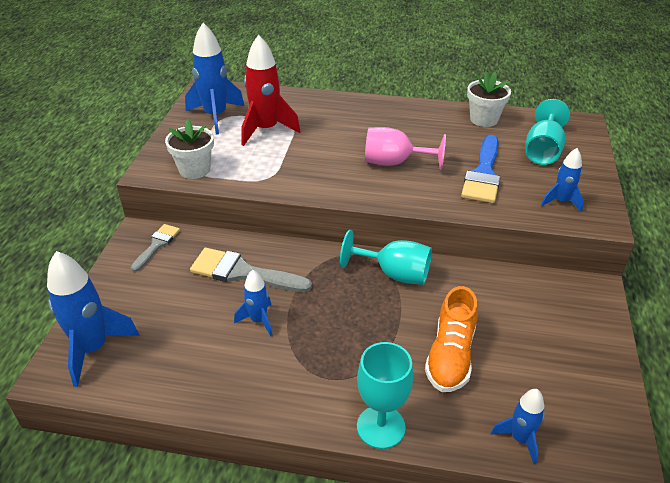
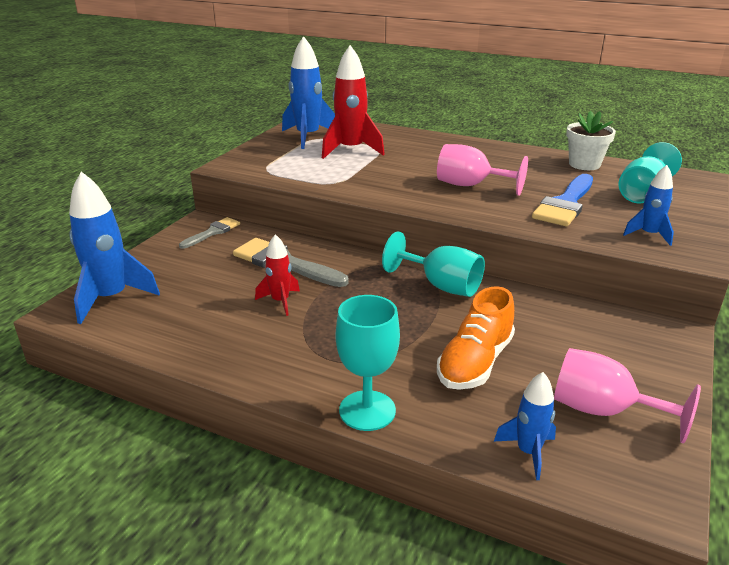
camera: 15 degrees right, 10 degrees down
white flower pot [165,119,214,179] -> none
blue rocket [234,270,273,336] -> red rocket [255,234,300,316]
none -> pink goblet [554,348,701,444]

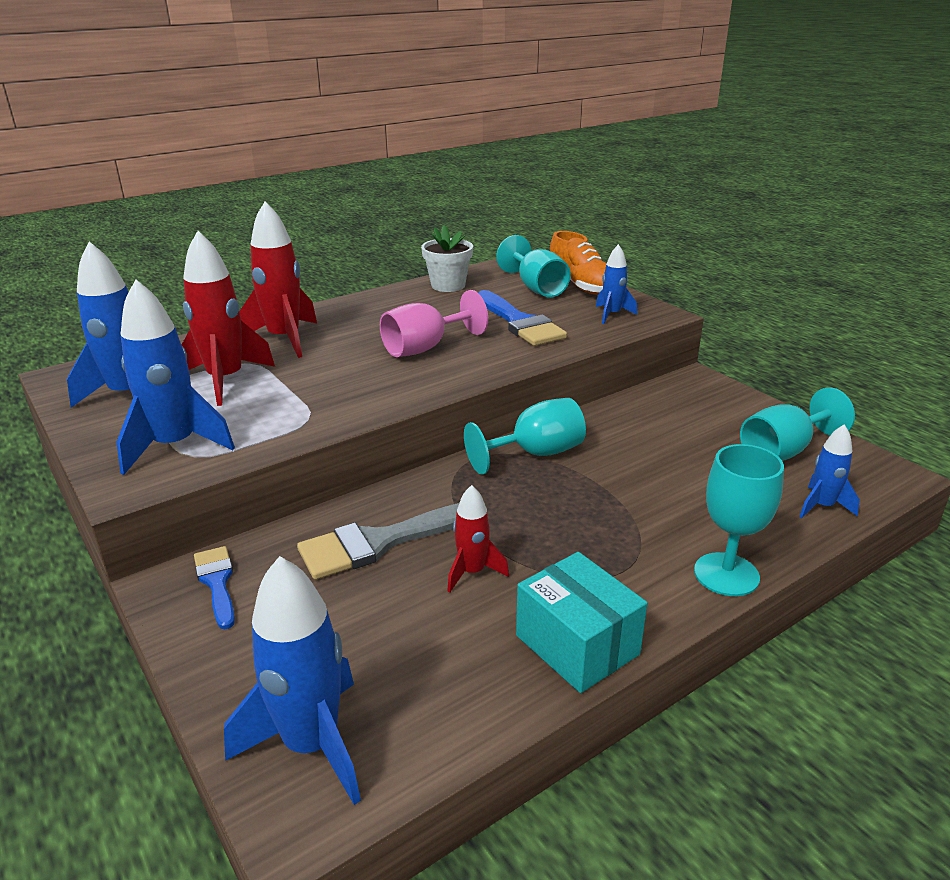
camera: 60 degrees left, 0 degrees up
grey brush [179,217,240,249] -> blue brush [194,546,235,629]
orange shoe [437,286,515,390] -> orange shoe moved to [550,231,607,295]
pink goblet [554,348,701,444] -> turquoise goblet [740,387,855,461]
none -> blue rocket [116,280,235,475]
none -> red rocket [240,201,317,358]
none -> turquoise box [516,552,647,693]

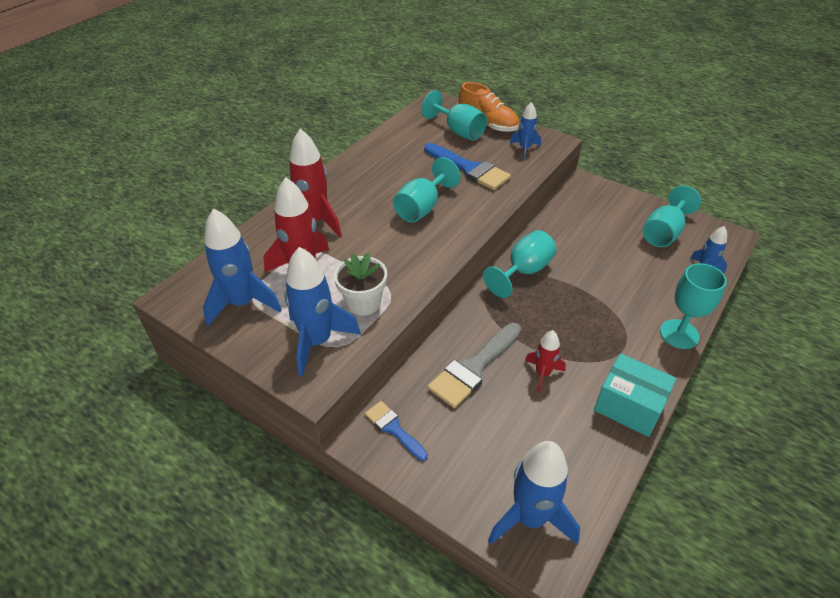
camera: 20 degrees left, 15 degrees up
pink goblet [380,290,488,357] -> turquoise goblet [393,157,461,223]
white flower pot [421,225,473,292] -> white flower pot moved to [334,252,387,316]

